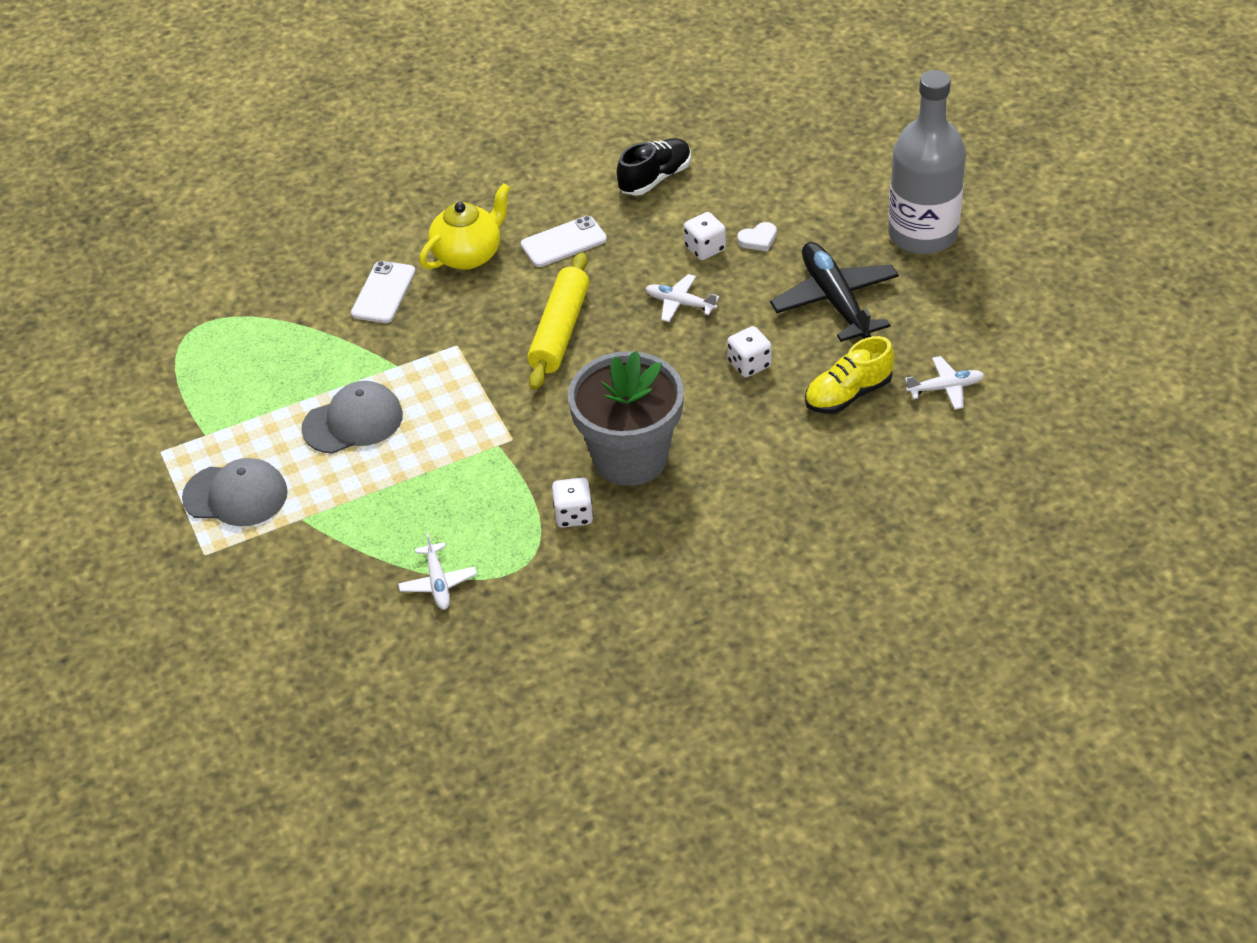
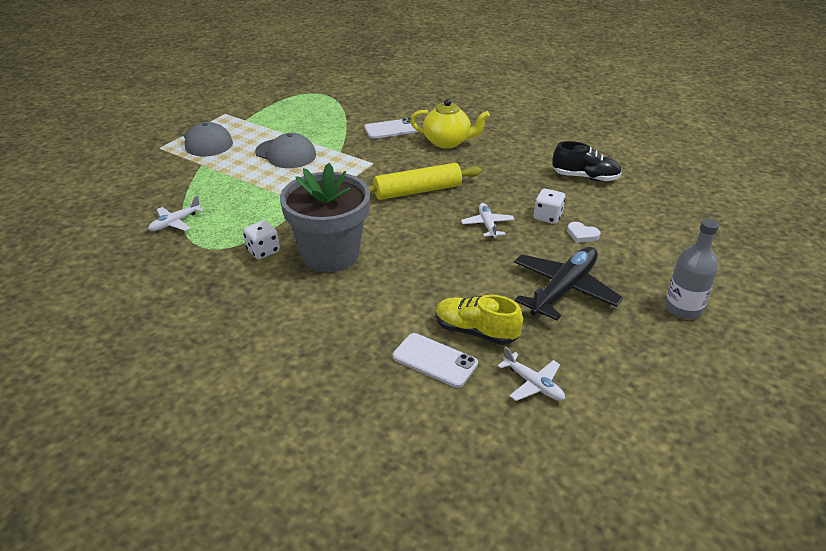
camera: 55 degrees right, 10 degrees down
white phone [521,216,607,267] -> white phone moved to [393,333,478,388]
white dice [727,326,772,377] -> none
grey bottle [888,70,966,254] -> grey bottle [665,219,719,319], size x0.59

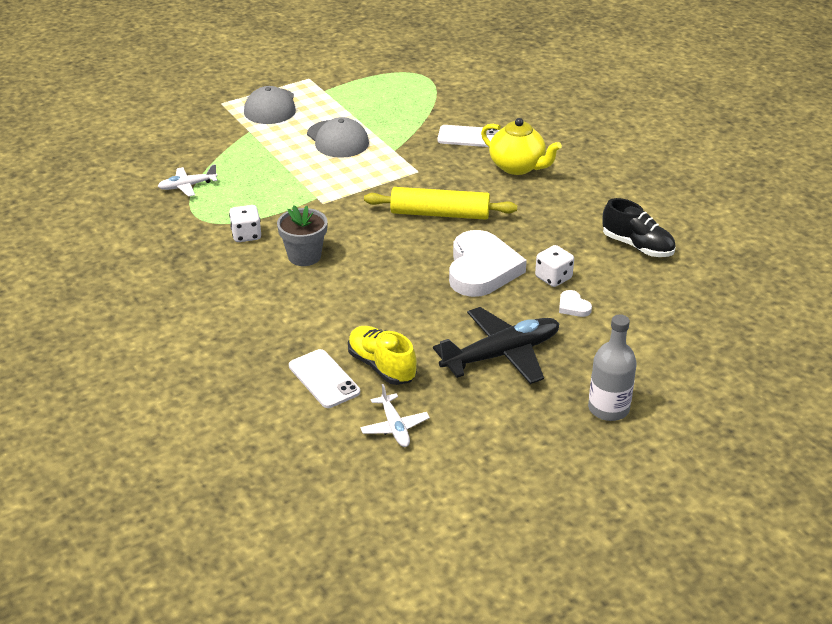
camera: 25 degrees right, 0 degrees up
grey flower pot [280,163,370,272] -> grey flower pot [277,205,328,266], size x0.56
white plane [461,203,515,238] -> white heart [449,230,527,297]

